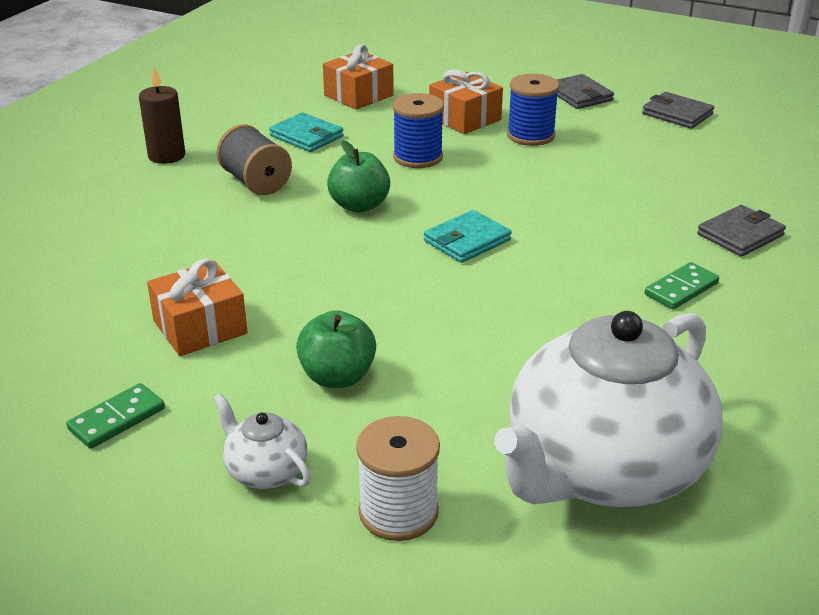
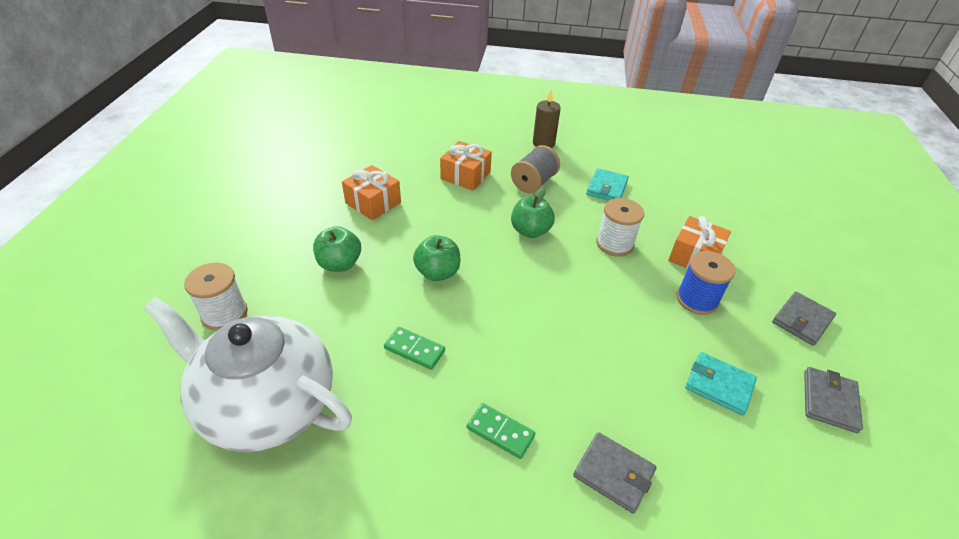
camera: 70 degrees right, 10 degrees up
green domino [66,383,165,449] -> green domino moved to [384,327,445,370]
white teapot [213,393,311,489] -> none
orange gift [323,44,394,110] -> orange gift moved to [440,141,492,191]
blue spool [393,93,444,168] -> white spool [596,198,644,257]
turquoise wallet [424,210,512,263] -> turquoise wallet moved to [685,352,757,416]
none -> green apple [413,235,460,281]

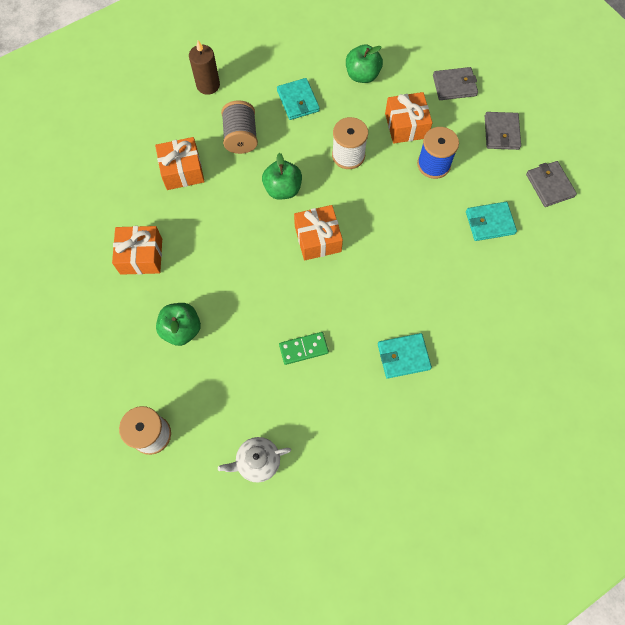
camera: 40 degrees left, 25 degrees up
white teapot [144,297,352,452] -> white teapot [218,437,291,482], size x0.41
green apple [413,235,460,281] -> green apple moved to [346,44,383,83]
green domino [467,403,536,459] -> turquoise wallet [378,333,432,379]
grey wallet [573,432,656,514] -> grey wallet moved to [433,67,478,100]
none -> orange gift [294,205,343,260]

